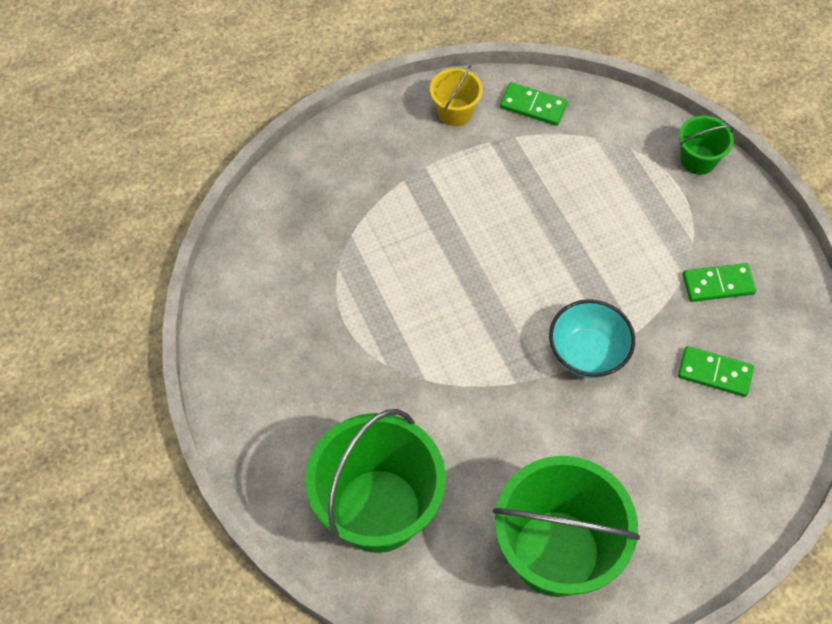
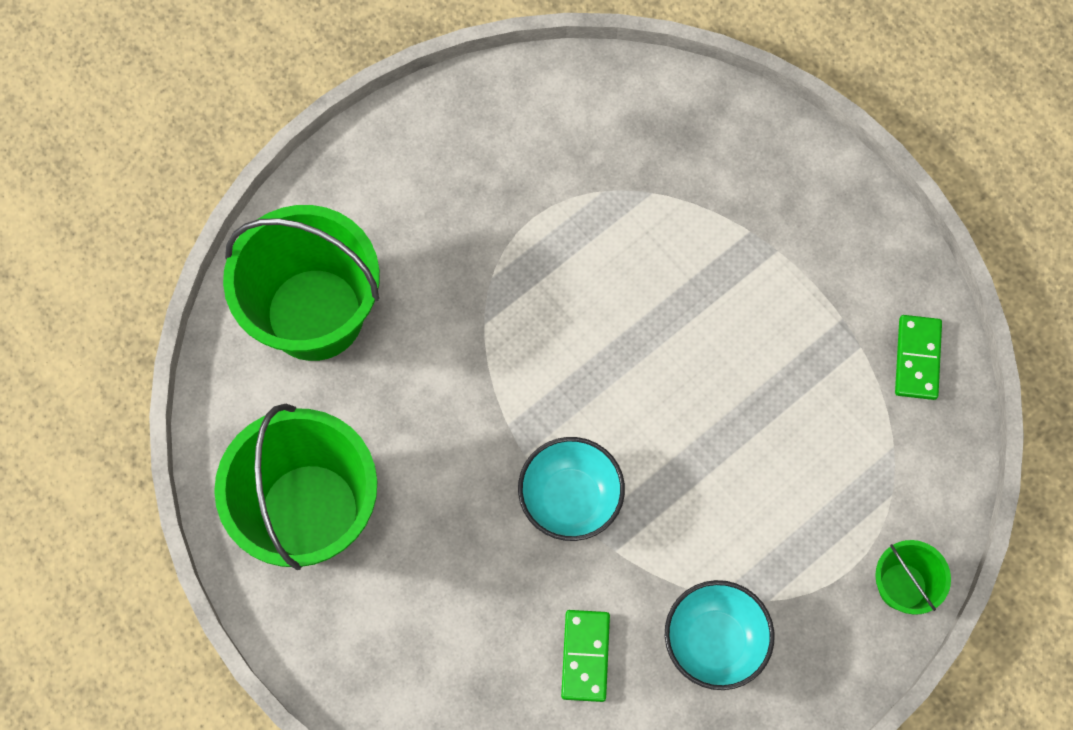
camera: 75 degrees right, 10 degrees up
yellow bucket [430,65,483,126] -> none
green domino [683,263,756,302] -> turquoise bowl [665,580,774,690]

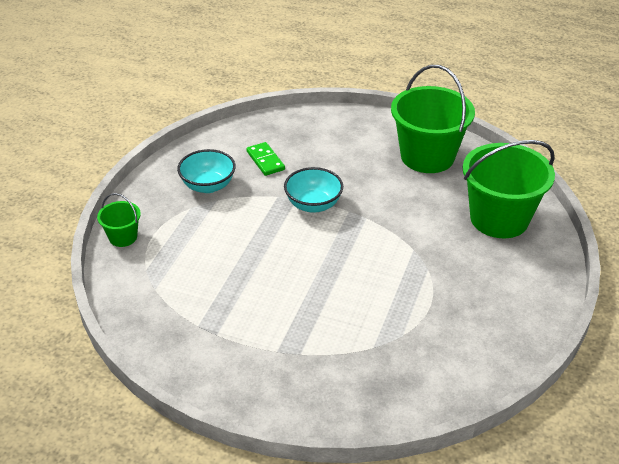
camera: 150 degrees right, 30 degrees down
green domino [895,315,942,400] -> none

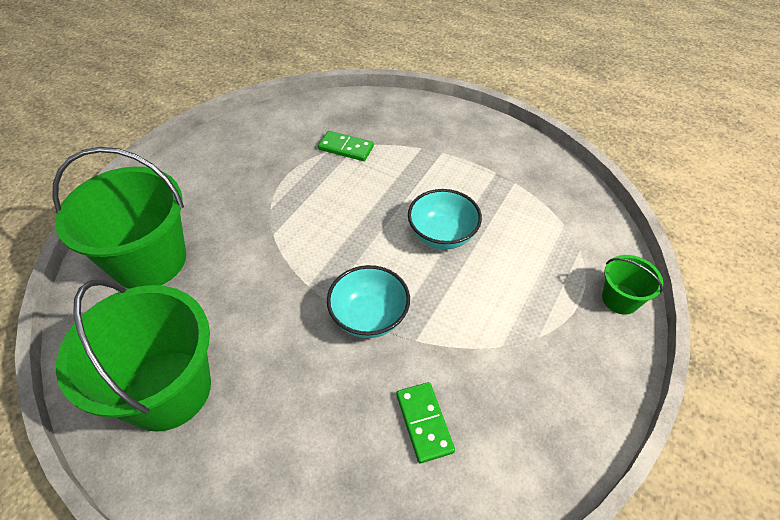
camera: 170 degrees left, 10 degrees up
turquoise bowl [177,149,236,193] -> turquoise bowl moved to [408,189,482,250]
none -> green domino [318,131,374,161]

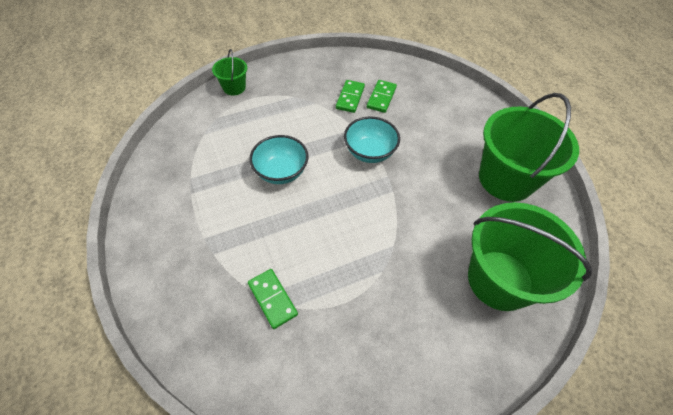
camera: 145 degrees left, 5 degrees up
none -> green domino [336,80,365,113]

